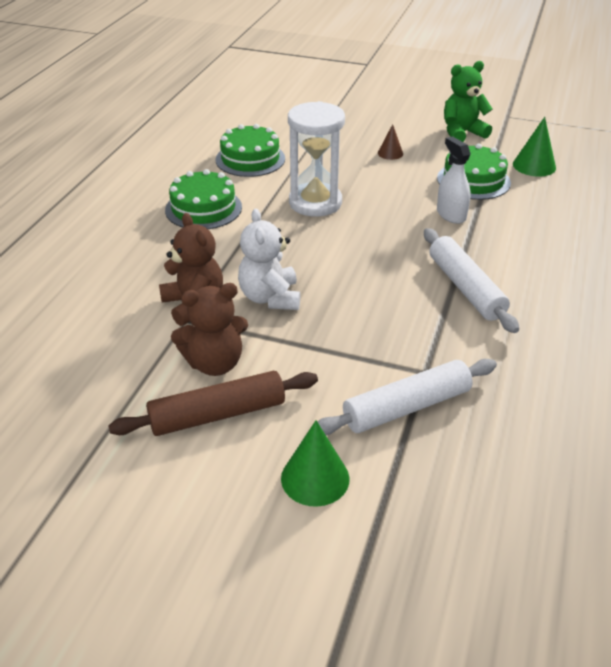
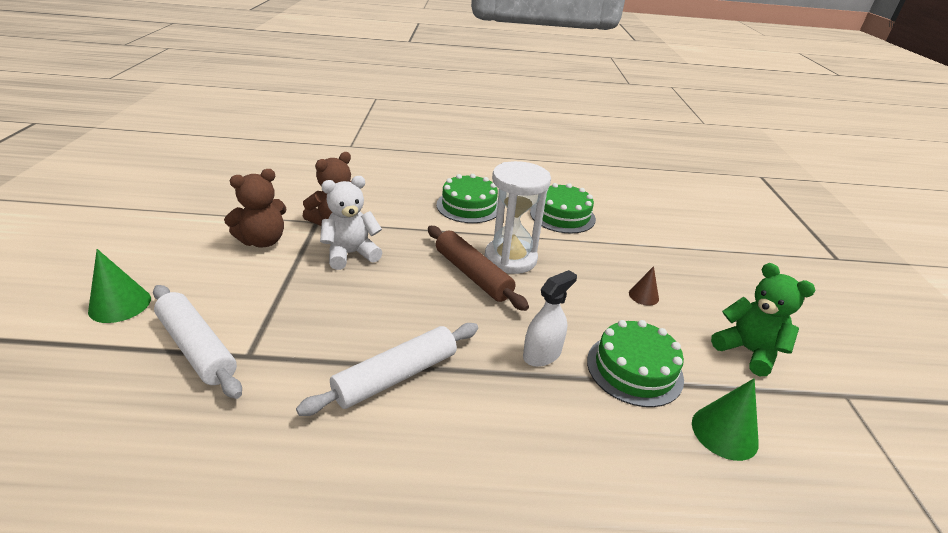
camera: 70 degrees right, 5 degrees down
brown rolling pin [108,371,318,436] -> brown rolling pin moved to [428,226,529,311]
brown teddy bear [171,283,248,376] -> brown teddy bear turned 90 degrees counterclockwise [224,169,287,247]

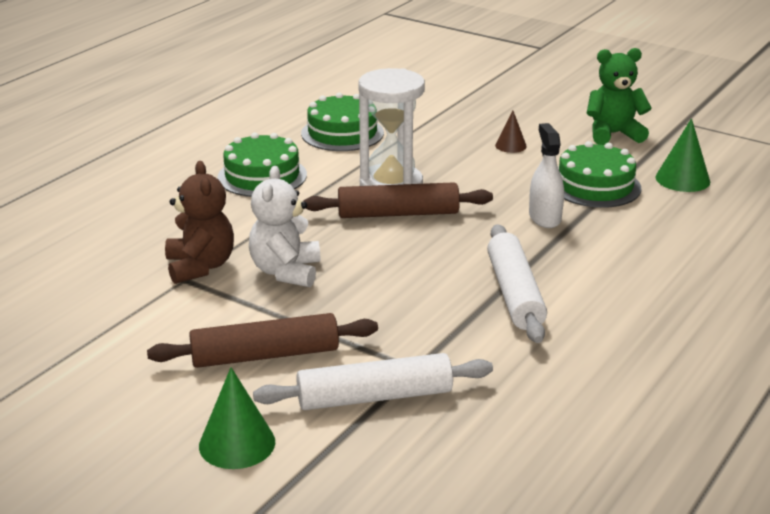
camera: 55 degrees left, 5 degrees down
brown teddy bear [224,169,287,247] -> none
none -> brown rolling pin [147,313,378,368]

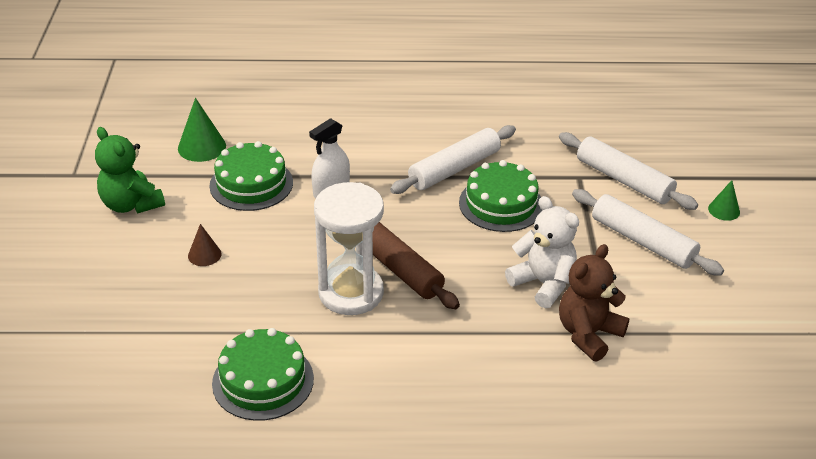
camera: 125 degrees left, 10 degrees up
brown rolling pin [147,313,378,368] -> white rolling pin [572,189,724,276]
green cone [199,367,275,469] -> green cone [708,180,740,221], size x0.62
green cake [218,133,307,197] -> green cake moved to [459,160,542,232]
white teddy bear [249,166,320,287] -> white teddy bear turned 105 degrees counterclockwise [505,196,579,308]

